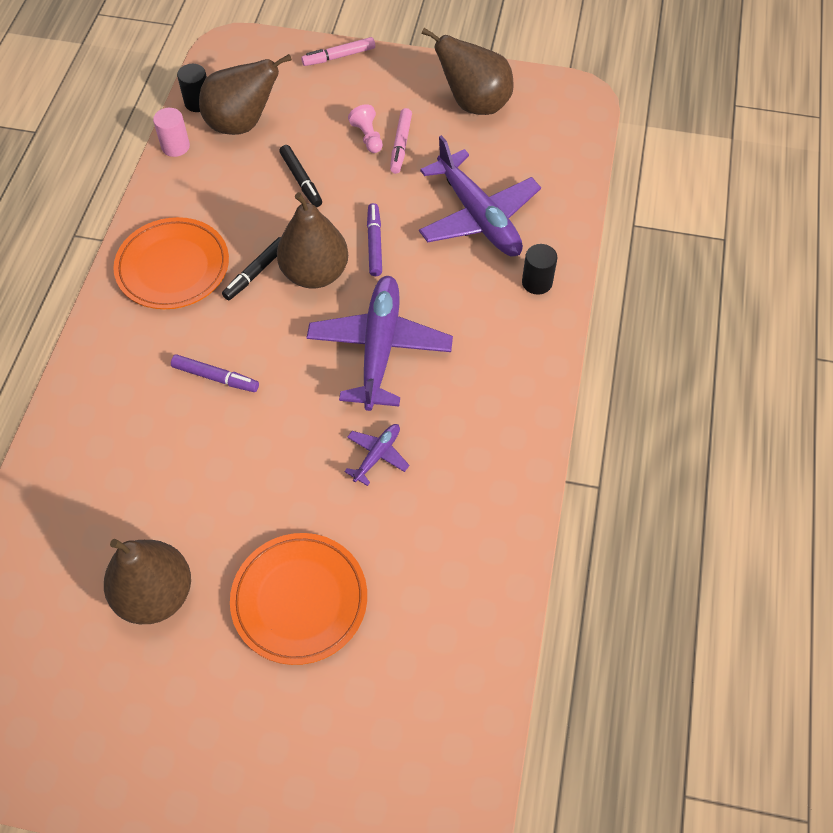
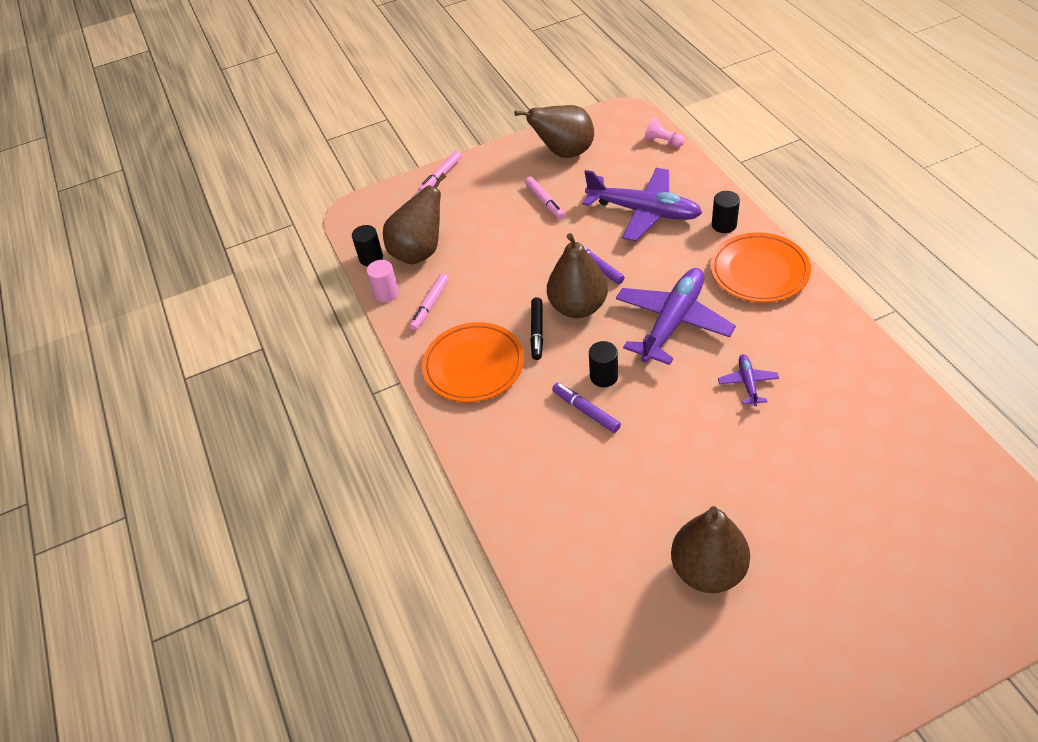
camera: 30 degrees left, 10 degrees down
purple marker [171,355,259,392] -> purple marker turned 120 degrees counterclockwise [552,383,621,433]
orange plate [230,533,367,665] -> orange plate moved to [710,232,811,303]
black marker [279,145,322,207] -> none
purple plane [306,276,453,411] -> purple plane turned 60 degrees clockwise [616,268,736,365]
pink pawn [348,104,383,153] -> pink pawn moved to [645,118,684,147]
none -> pink marker [409,274,449,331]
none -> black cylinder [589,341,618,387]

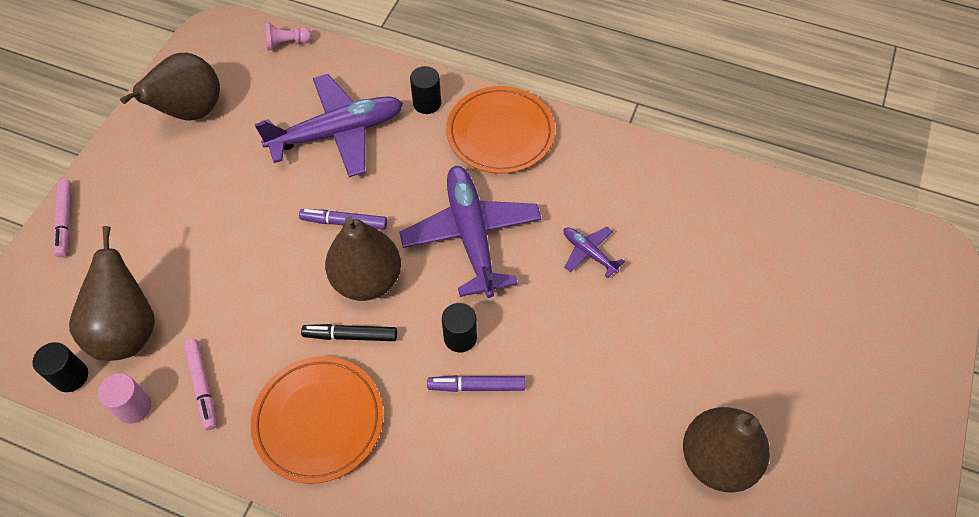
camera: 50 degrees left, 10 degrees up
pink marker [525,177,565,220] -> none
black marker [530,297,543,360] -> black marker turned 135 degrees clockwise [301,324,397,341]

